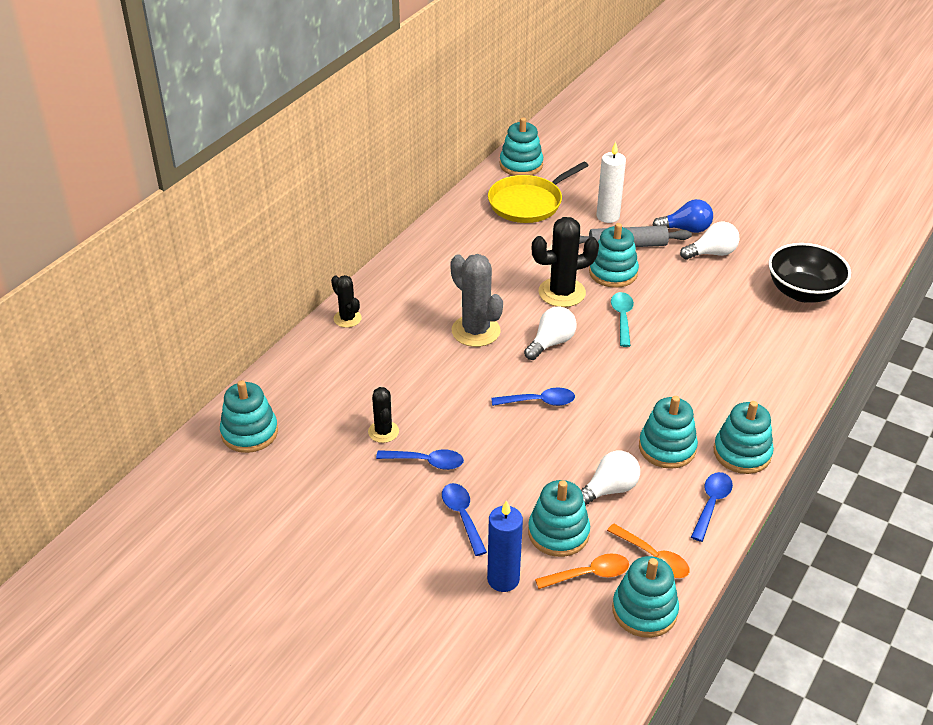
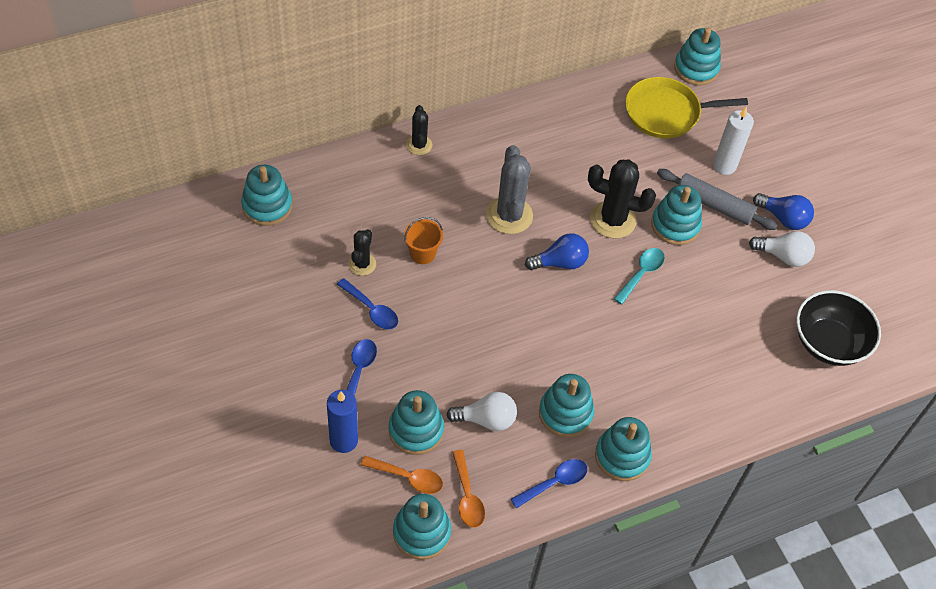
camera: 30 degrees right, 15 degrees up
blue spoon [491,387,575,406] -> none
white light bulb [524,306,577,360] -> blue light bulb [525,233,589,270]
none -> orange bucket [404,217,443,264]

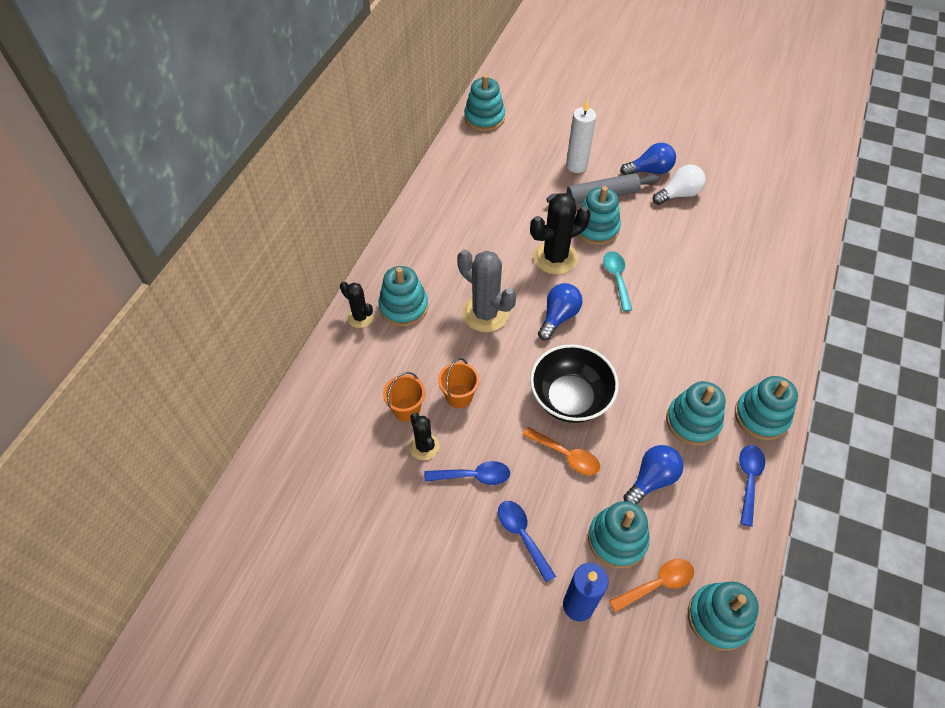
camera: 40 degrees left, 0 degrees up
turquoise stacking toy [241,165,292,226] -> turquoise stacking toy moved to [378,266,428,327]
white light bulb [447,392,517,431] -> blue light bulb [623,445,683,504]
orange spoon [452,450,485,528] -> orange spoon moved to [523,427,600,475]
yellow pan [625,77,748,139] -> none
black bowl [796,290,881,366] -> black bowl moved to [530,344,619,423]
none -> orange bucket [383,372,425,422]

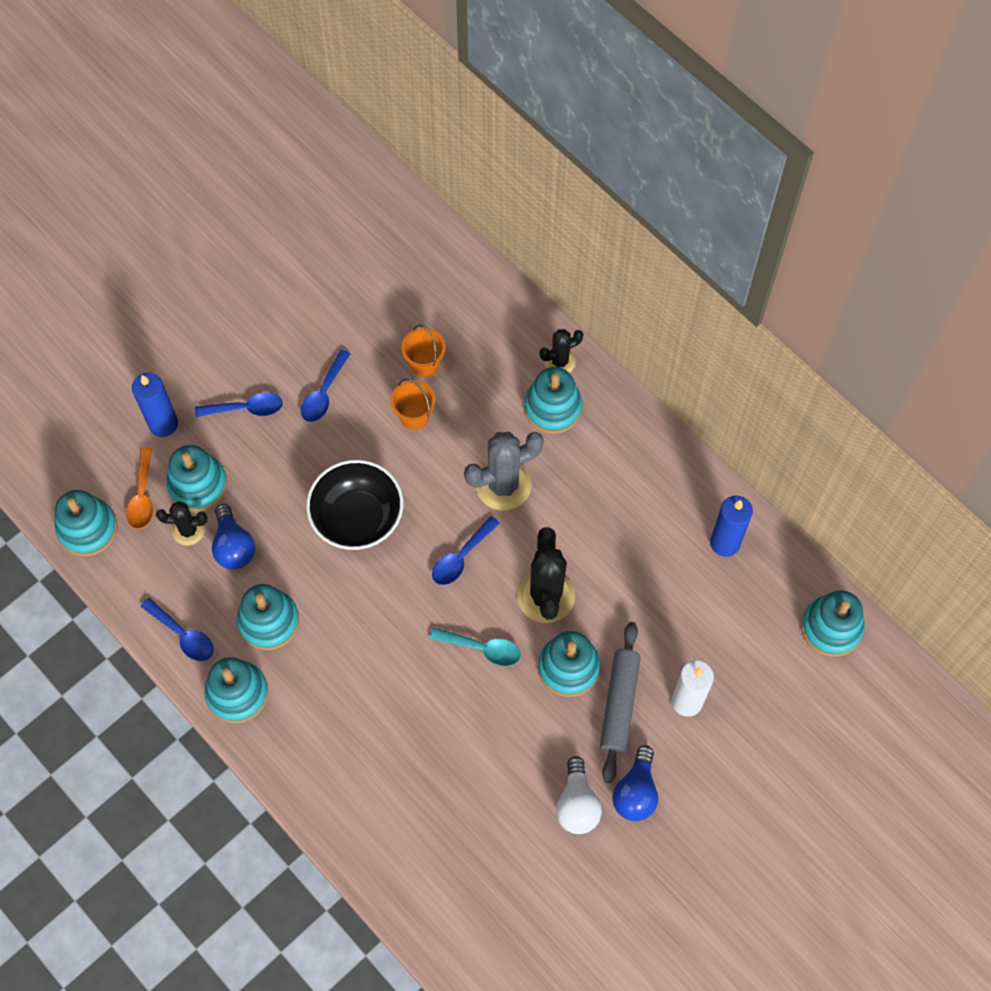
camera: 115 degrees right, 10 degrees up
black cactus [409,413,439,460] -> black cactus moved to [156,501,207,546]
orange spoon [523,427,600,475] -> none
blue light bulb [538,283,583,341] -> blue spoon [432,516,500,585]
none -> blue candle [710,495,753,557]

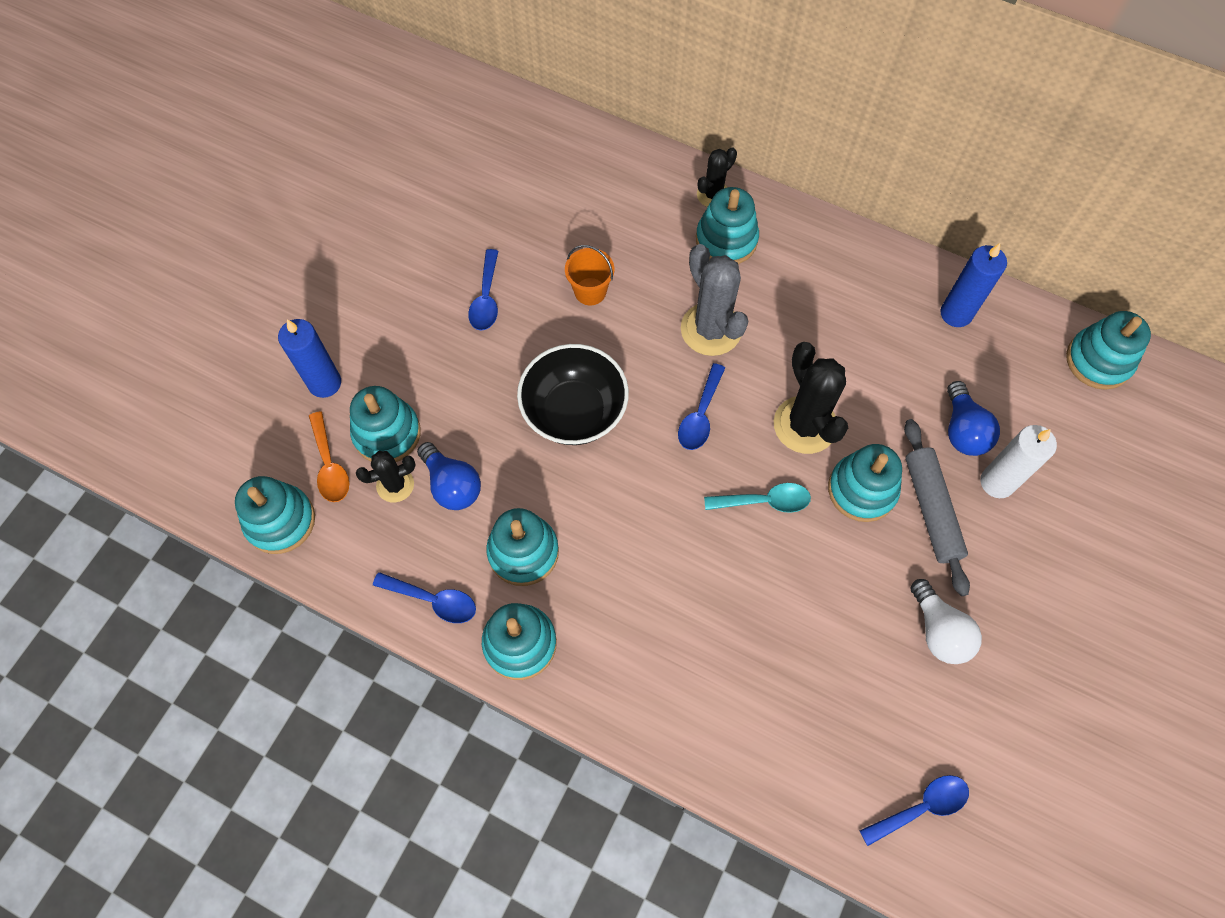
camera: 20 degrees left, 0 degrees up
blue spoon [195,392,283,417] -> blue spoon moved to [860,775,969,846]
orange bucket [402,325,446,377] -> none
grey cactus [464,432,544,510] -> grey cactus turned 75 degrees counterclockwise [681,244,749,356]
blue light bulb [613,745,658,821] -> blue light bulb moved to [947,381,1000,456]

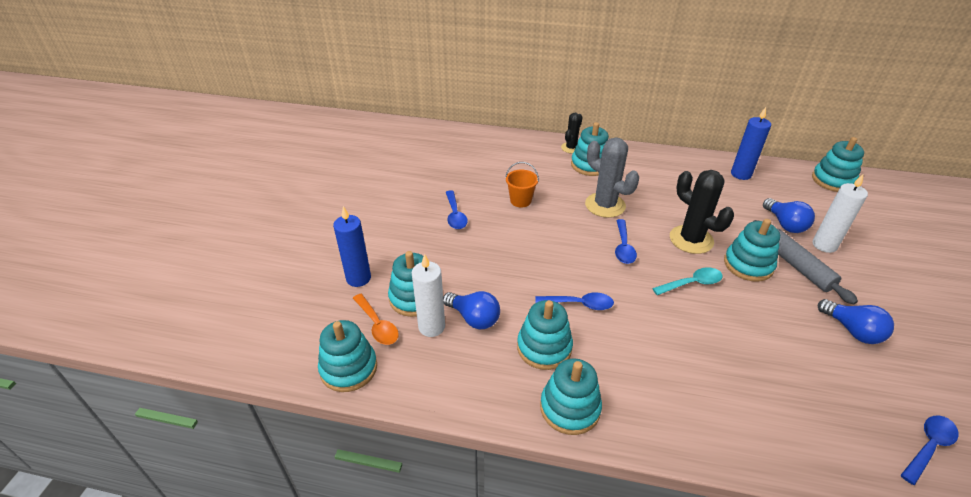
camera: 15 degrees left, 25 degrees down
black cactus [356,451,416,502] -> white candle [412,254,445,337]
blue spoon [373,572,476,623] -> blue spoon moved to [535,292,614,310]
black bowl [517,344,629,445] -> none
white light bulb [911,579,982,664] -> blue light bulb [818,299,894,344]

